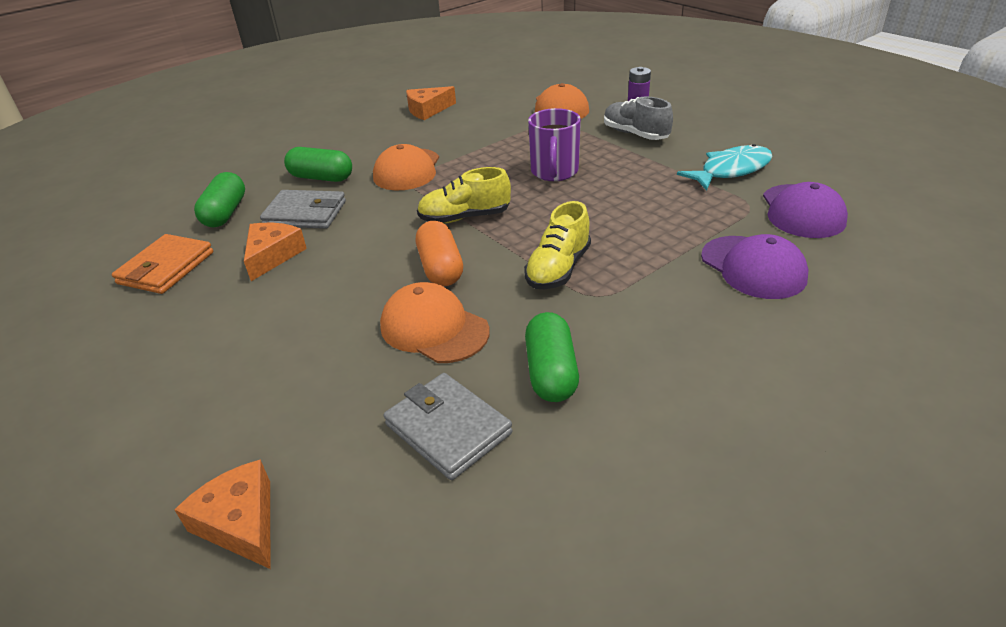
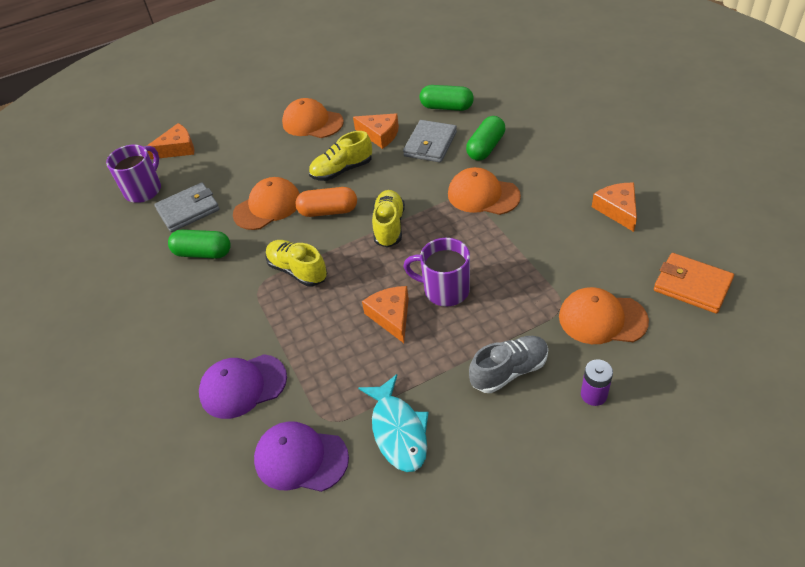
camera: 105 degrees right, 10 degrees up
orange wallet [112,234,213,294] -> orange wallet moved to [654,253,734,314]
none -> purple mug [106,144,161,203]
none -> orange cap [282,98,344,138]
none -> yellow shoe [309,131,372,181]
none -> orange cheese [362,286,409,343]

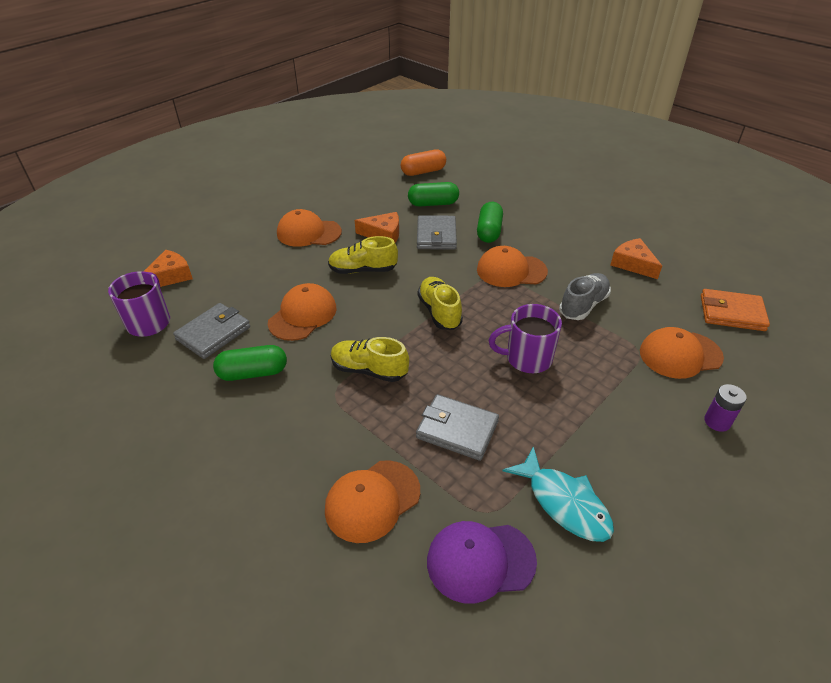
camera: 25 degrees left, 5 degrees down
purple cap [199,354,287,419] -> orange cap [325,460,420,543]
orange capsule [296,187,357,217] -> orange capsule moved to [401,149,446,176]
yellow shoe [309,131,372,181] -> yellow shoe turned 45 degrees clockwise [328,236,398,274]
orange cheese [362,286,409,343] -> none
grey shoe [469,336,548,393] -> grey shoe moved to [559,273,611,320]
none -> grey wallet [416,394,499,461]

